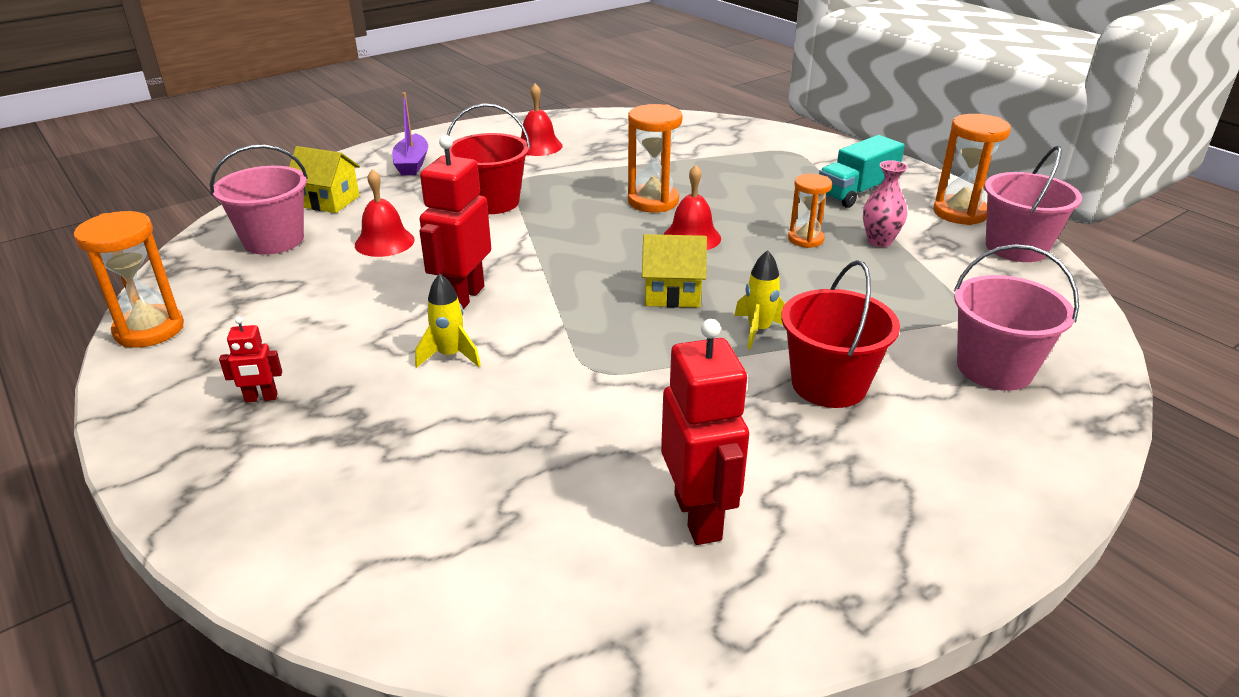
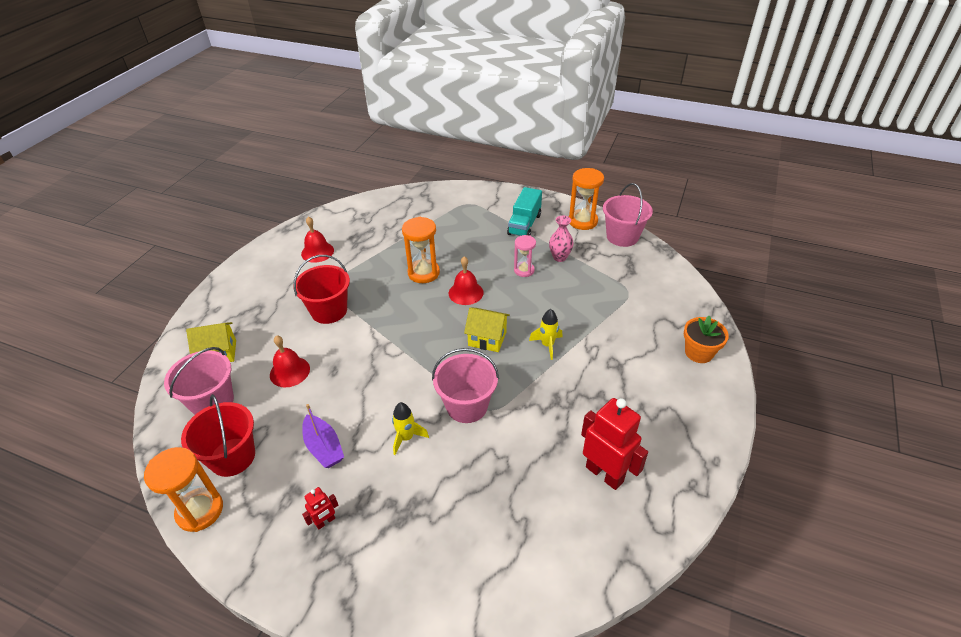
camera: 30 degrees left, 10 degrees up
purple boat [392,92,428,175] -> purple boat moved to [302,404,344,468]
red robot [419,135,491,309] -> none
yellow house [642,234,707,308] -> yellow house turned 45 degrees clockwise [464,307,510,352]
red bucket [781,260,900,408] -> red bucket moved to [181,394,255,477]
orange hourglass [788,174,832,248] -> pink hourglass [514,235,536,277]
pink bucket [954,244,1079,391] -> pink bucket moved to [432,348,499,423]
none -> orange flower pot [684,316,729,363]

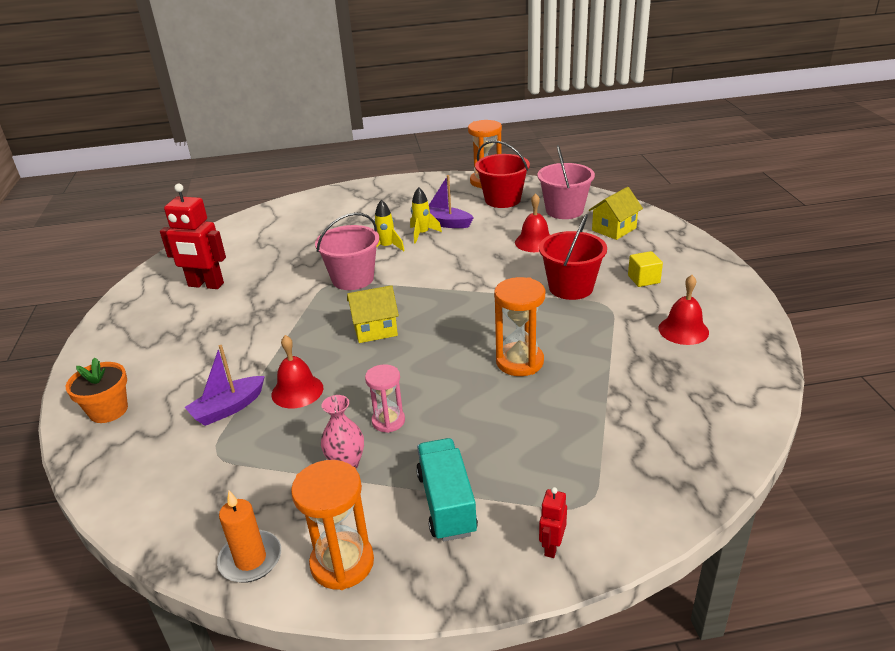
camera: 150 degrees right, 10 degrees down
red robot [302,487,338,530] -> red robot moved to [539,487,567,558]
red bell [449,256,484,305] -> red bell moved to [271,335,323,408]
yellow rocket [529,309,562,360] -> yellow rocket moved to [410,187,442,244]
pink bucket [603,183,653,247] -> orange candle [217,491,281,583]
none -> purple boat [184,345,265,426]
none -> yellow cube [628,251,663,287]

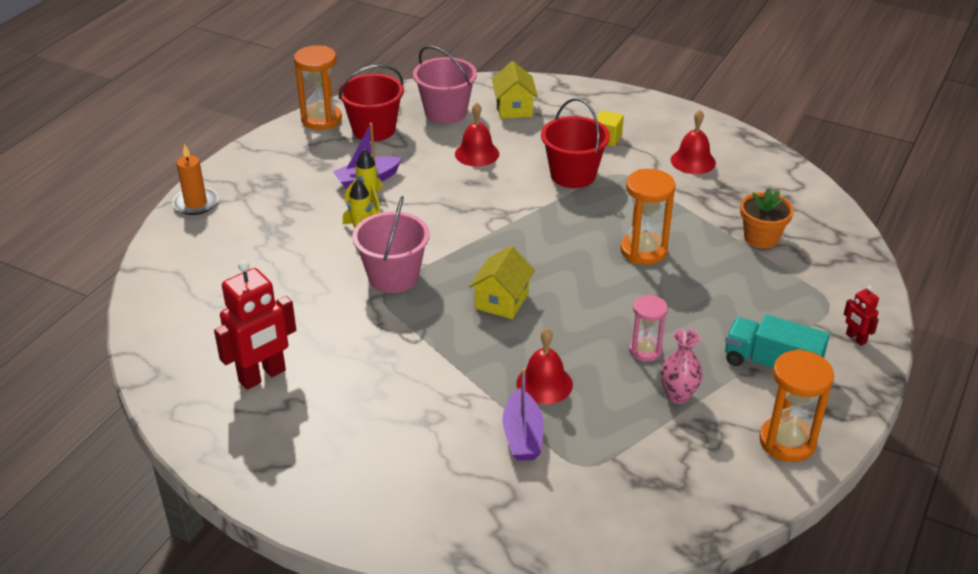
camera: 55 degrees left, 5 degrees up
orange flower pot [66,358,128,423] -> orange flower pot moved to [740,188,794,248]
orange candle [217,491,281,583] -> orange candle moved to [172,144,218,215]

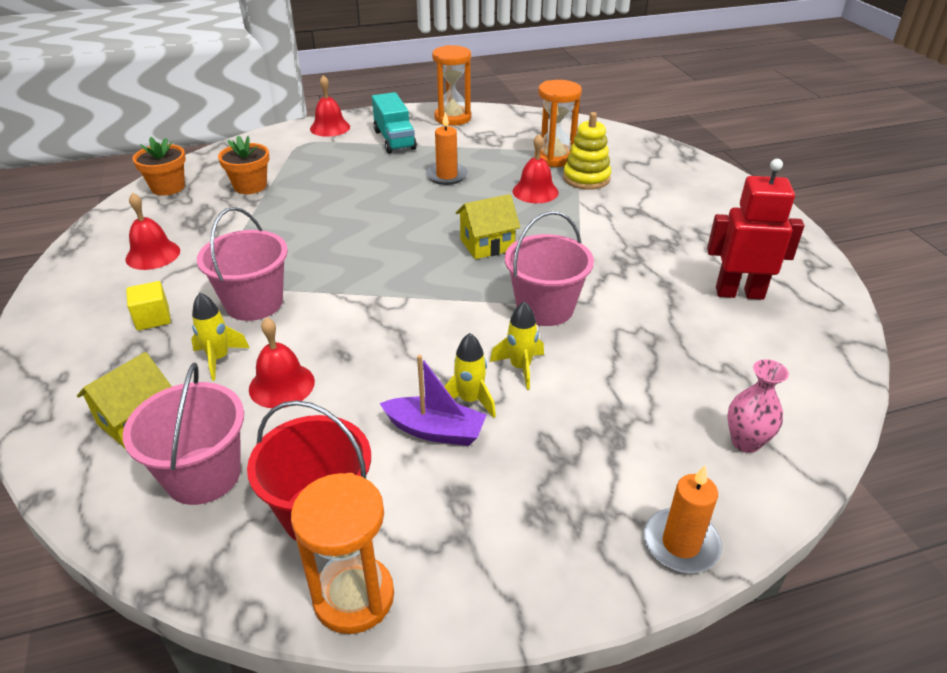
camera: 135 degrees left, 0 degrees up
purple boat [502,368,544,461] -> yellow stacking toy [563,112,611,190]
red bucket [541,98,610,188] -> pink bucket [197,207,288,321]
orange hourglass [620,169,676,265] -> orange hourglass moved to [538,80,582,167]
pink hourglass [629,295,668,362] -> orange candle [426,112,468,185]
pink vase [661,329,703,404] -> pink vase moved to [727,359,789,453]
red robot [844,286,879,346] -> red bell [310,75,350,137]
none -> orange flower pot [132,137,186,196]
none -> yellow rocket [191,293,249,381]

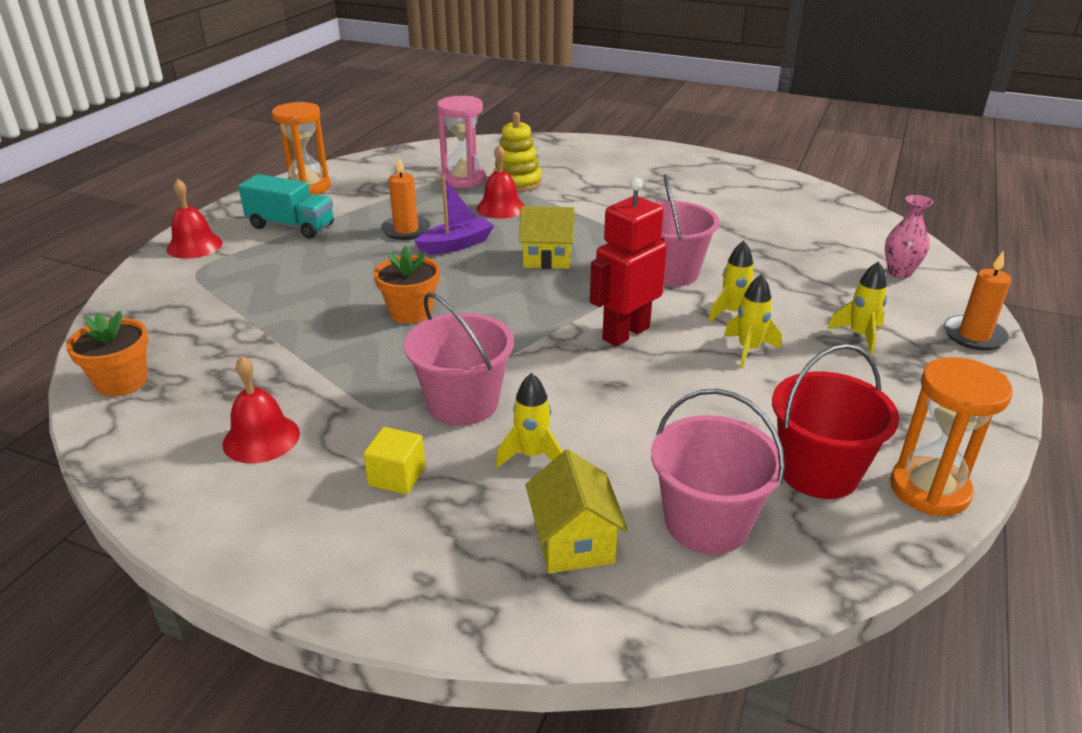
camera: 50 degrees left, 5 degrees down
orange flower pot [218,136,269,194] -> orange flower pot moved to [373,246,440,324]
red bell [249,317,315,408] -> none
purple boat [380,355,487,446] -> purple boat moved to [415,176,494,255]
yellow house [456,194,521,259] -> yellow house turned 75 degrees clockwise [519,206,575,269]
orange hourglass [538,80,582,167] -> pink hourglass [437,96,486,188]
red robot [707,159,804,300] -> red robot moved to [590,177,667,346]
none -> yellow rocket [827,261,887,354]

